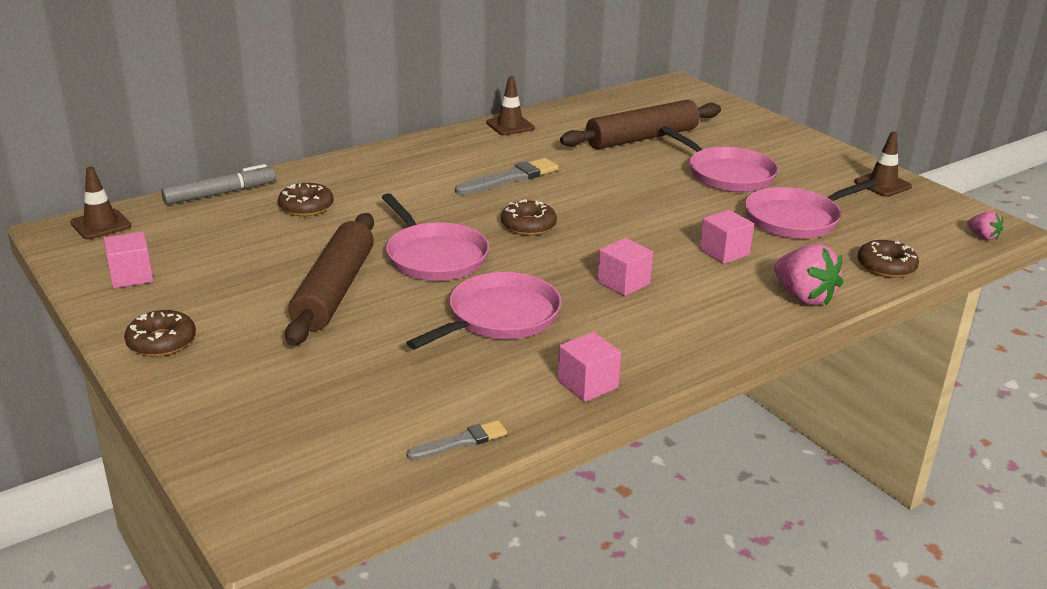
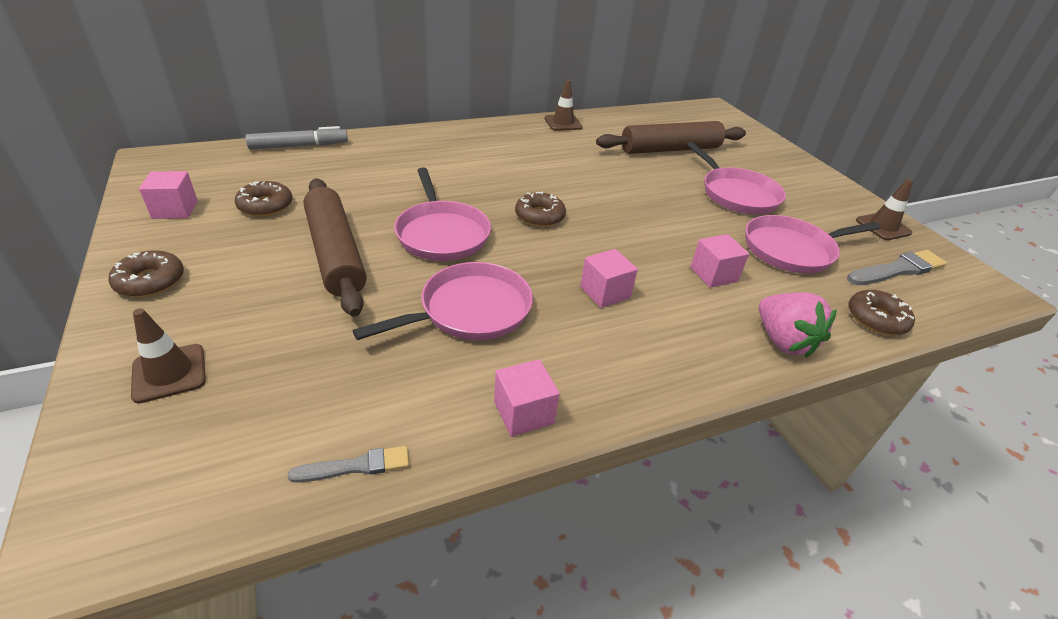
camera: 10 degrees right, 10 degrees up
brown traffic cone [70,167,131,240] -> brown traffic cone moved to [131,308,206,404]
brown donut [278,183,333,216] -> brown donut moved to [235,181,293,217]
brown rolling pin [285,213,374,346] -> brown rolling pin turned 45 degrees counterclockwise [303,178,367,317]
grey brush [455,158,559,195] -> grey brush moved to [847,250,947,285]
pink strawberry [967,211,1003,240] -> none

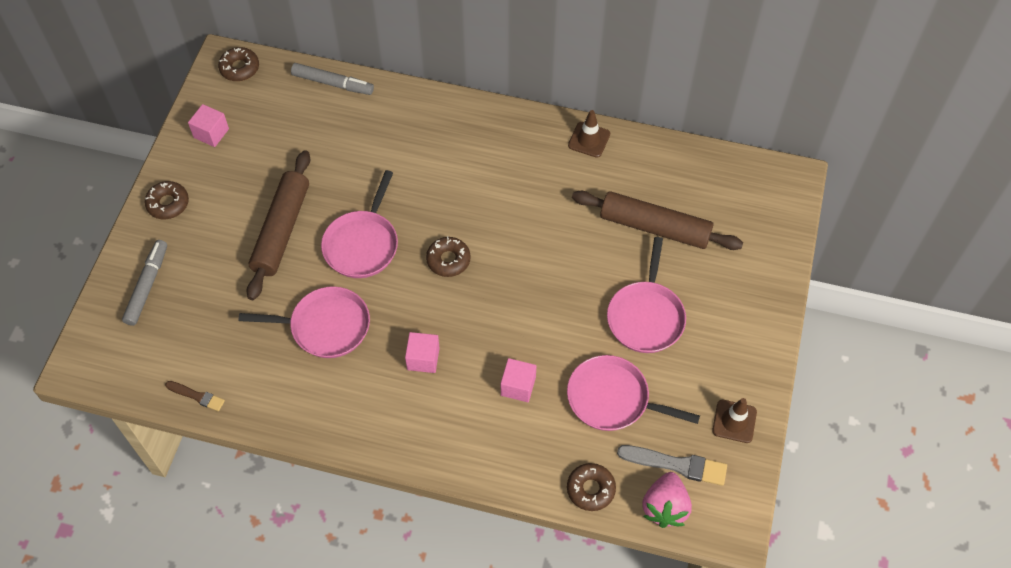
camera: 40 degrees right, 20 degrees up
brown traffic cone [131,308,206,404] -> grey marker [122,240,167,326]
brown donut [235,181,293,217] -> brown donut moved to [218,47,259,81]
grey brush [288,446,409,483] -> brown brush [165,381,225,411]
pink cube [494,359,560,437] -> none
pink strawberry [759,292,837,358] -> pink strawberry moved to [642,472,692,528]

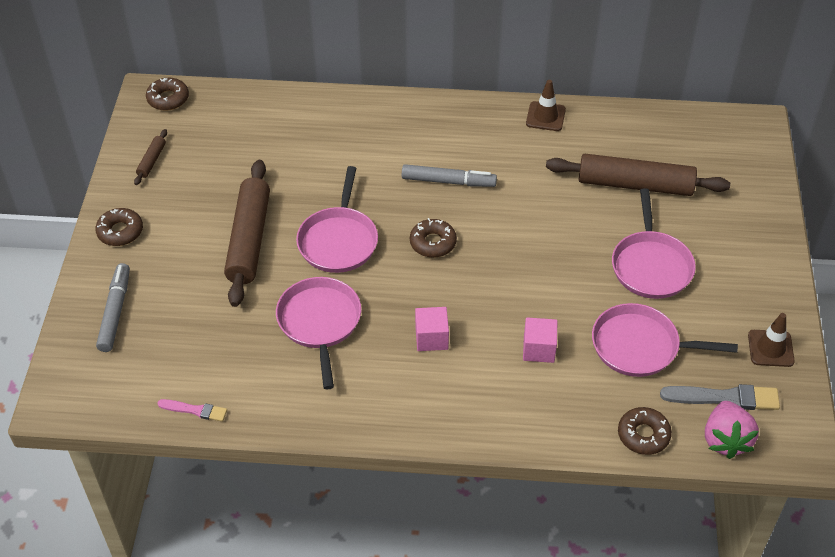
camera: 10 degrees left, 10 degrees down
brown brush [165,381,225,411] -> pink brush [157,399,227,422]
pink cube [188,104,229,147] -> brown rolling pin [134,129,167,185]
pink pan [239,286,370,358] -> pink pan turned 90 degrees counterclockwise [276,277,361,389]
grey marker [291,63,374,95] -> grey marker moved to [402,164,497,187]

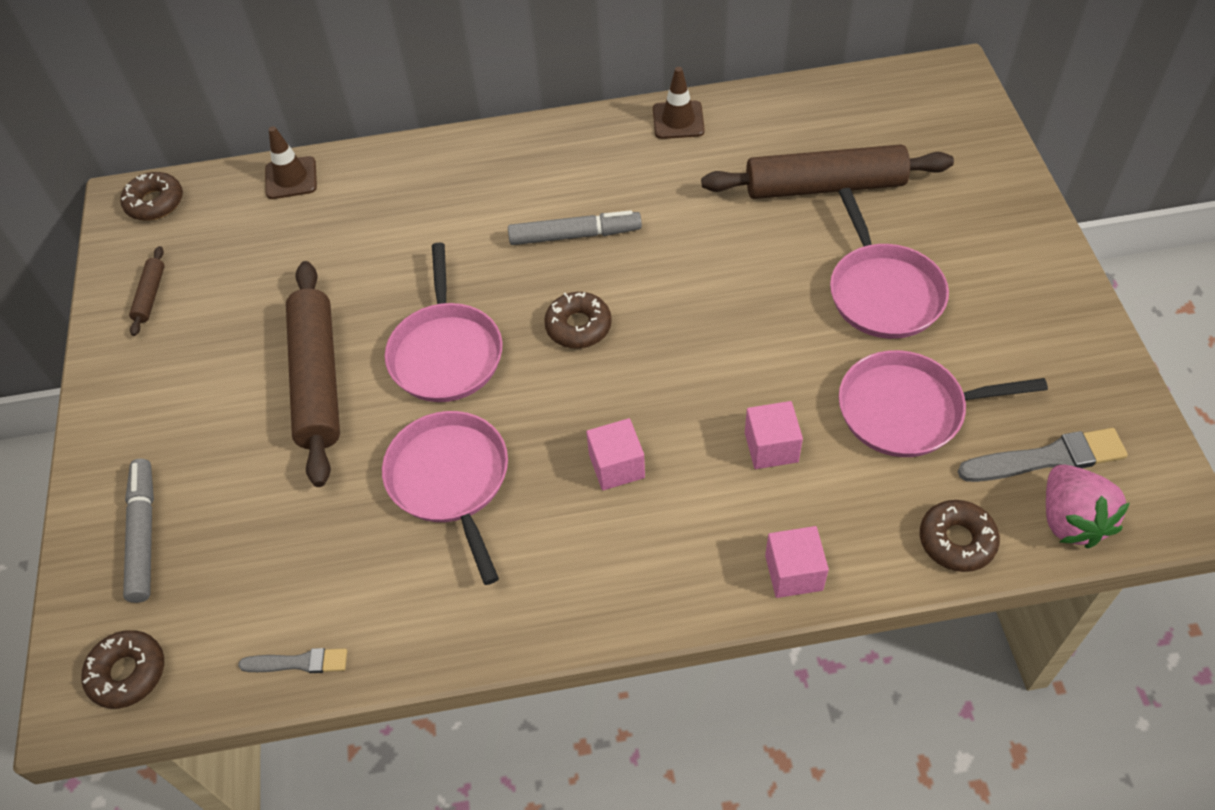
camera: 10 degrees left, 5 degrees up
brown donut [95,208,143,246] -> brown donut moved to [81,630,164,709]
pink brush [157,399,227,422] -> grey brush [238,648,347,673]
brown traffic cone [748,313,795,367] -> brown traffic cone moved to [265,126,317,199]
none -> pink cube [765,526,829,598]

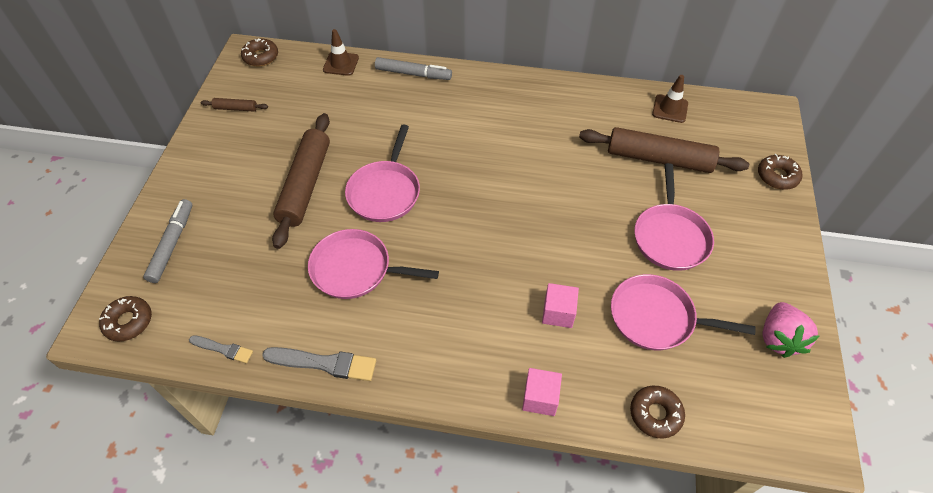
camera: 15 degrees right, 0 degrees up
brown rolling pin [129,246,164,336] -> brown rolling pin turned 75 degrees clockwise [201,98,268,112]
pink pan [382,411,508,585] -> pink pan turned 75 degrees counterclockwise [308,229,439,299]
grey marker [508,210,642,245] -> grey marker moved to [375,57,452,80]
brown donut [544,292,612,349] -> brown donut moved to [758,154,802,190]
pink cube [586,418,645,490] -> none
brown traffic cone [653,67,705,139] -> brown traffic cone moved to [652,75,688,123]
grey brush [958,428,1128,482] -> grey brush moved to [262,347,376,381]
pink strawberry [1046,464,1130,548] -> pink strawberry moved to [762,302,819,358]

